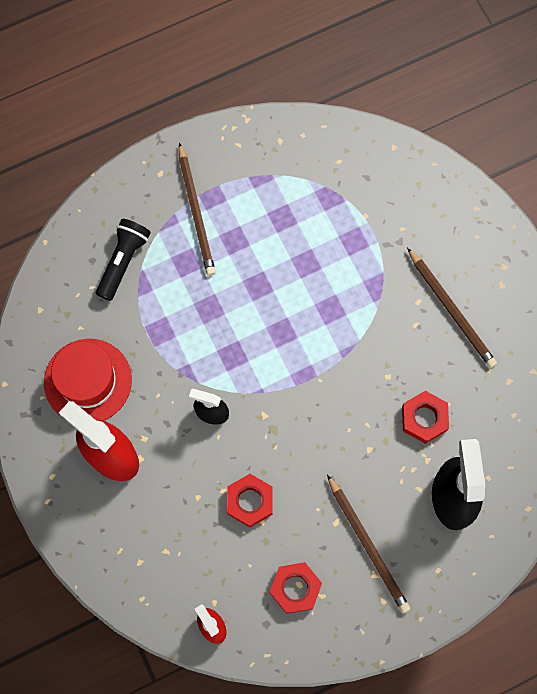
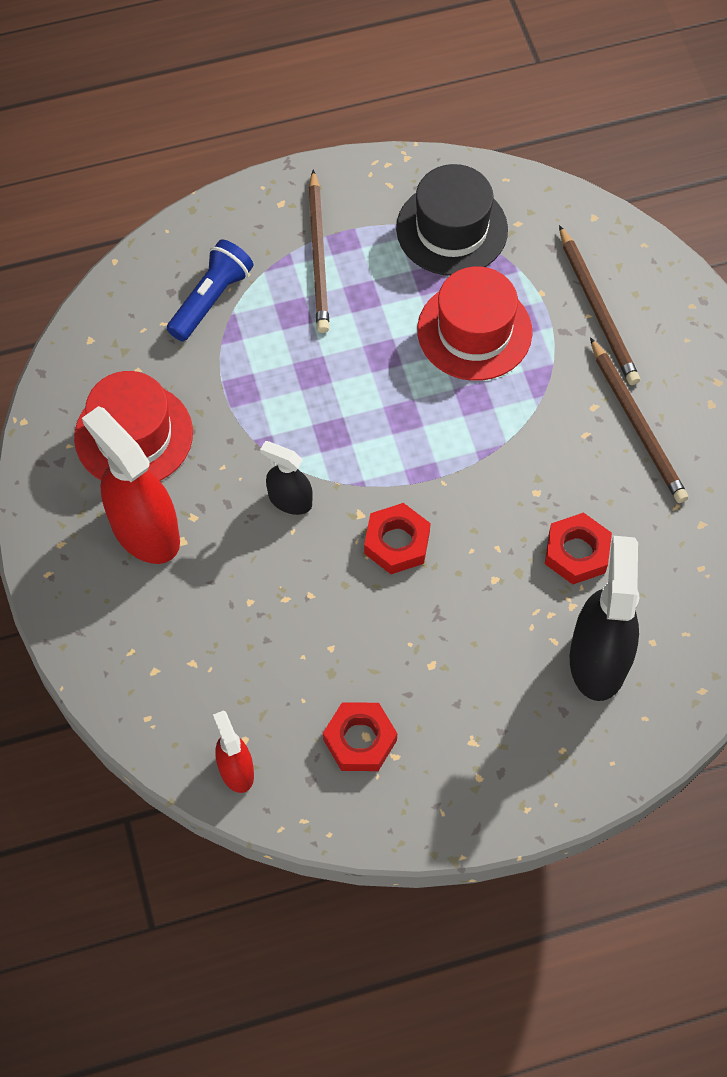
camera: 10 degrees right, 10 degrees down
black flashlight [96,219,151,301] -> blue flashlight [167,239,253,341]
red nut [227,474,273,527] -> red nut moved to [364,503,431,574]
brown pencil [327,474,410,613] -> brown pencil moved to [559,225,640,385]
none -> black hat [396,164,508,276]
none -> red hat [417,266,532,381]

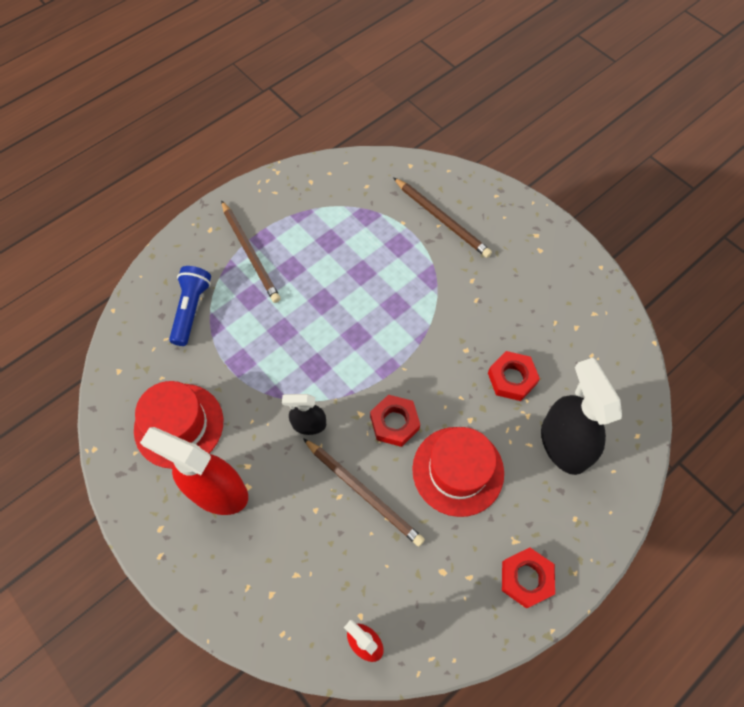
camera: 25 degrees left, 0 degrees up
red nut [323,702,397,771] -> red nut moved to [502,548,555,608]
black hat [396,164,508,276] -> none
red hat [417,266,532,381] -> red hat moved to [412,427,504,517]
brown pencil [590,337,688,503] -> brown pencil moved to [303,438,425,546]

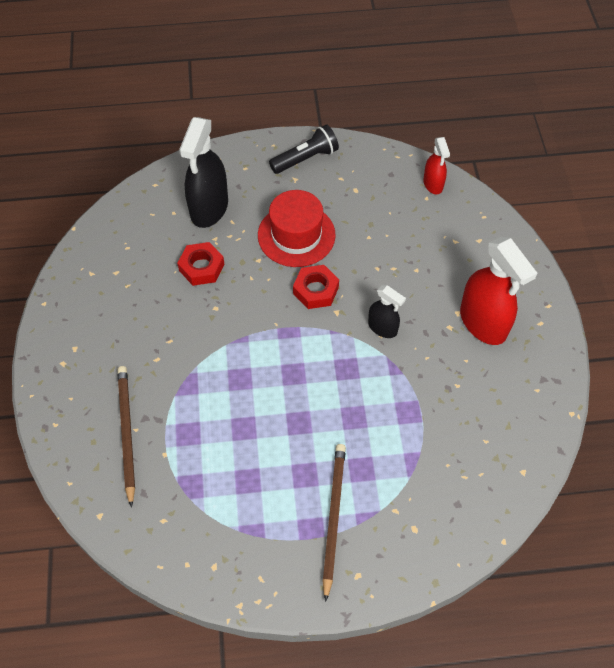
camera: 145 degrees left, 5 degrees down
red hat [134,381,223,469] -> none
blue flashlight [169,266,211,346] -> none
brown pencil [303,438,425,546] -> none
red nut [502,548,555,608] -> black flashlight [269,124,339,174]

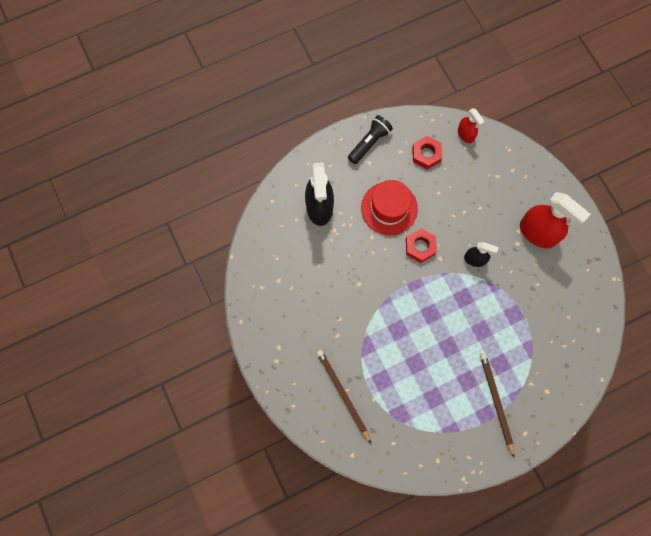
camera: 20 degrees left, 15 degrees up
red nut [177,242,224,286] -> red nut moved to [412,136,442,169]

